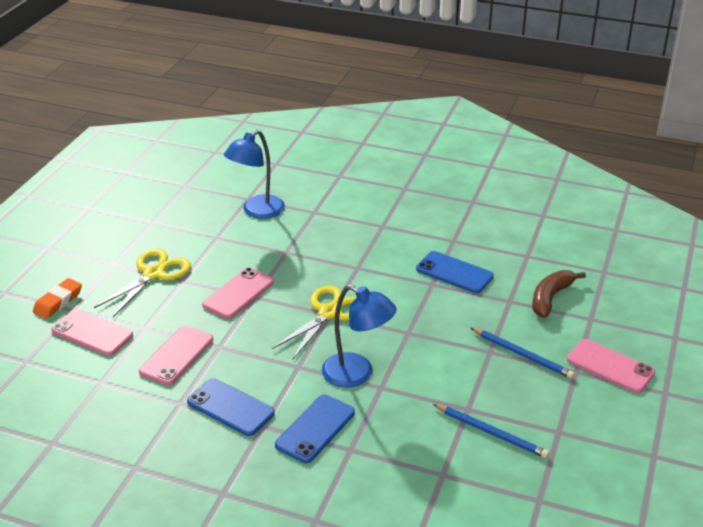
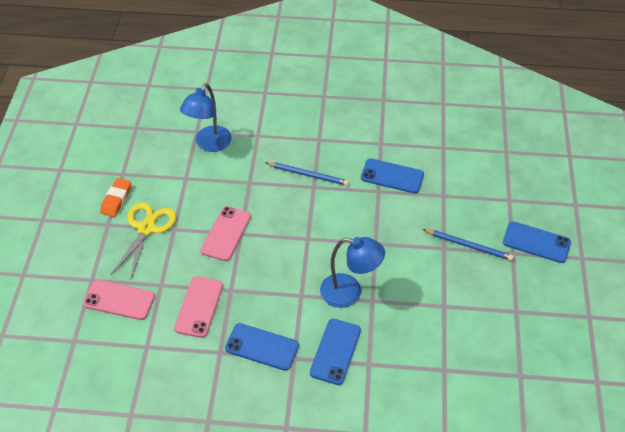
camera: 15 degrees left, 15 degrees up
orange eraser [33,278,82,319] -> orange eraser moved to [100,178,131,217]
yellow scissors [272,285,357,359] -> none
blue pencil [433,404,549,458] -> blue pencil moved to [266,162,349,186]
brown banana [532,270,586,318] -> none
pink phone [567,339,655,393] -> blue phone [503,221,571,263]

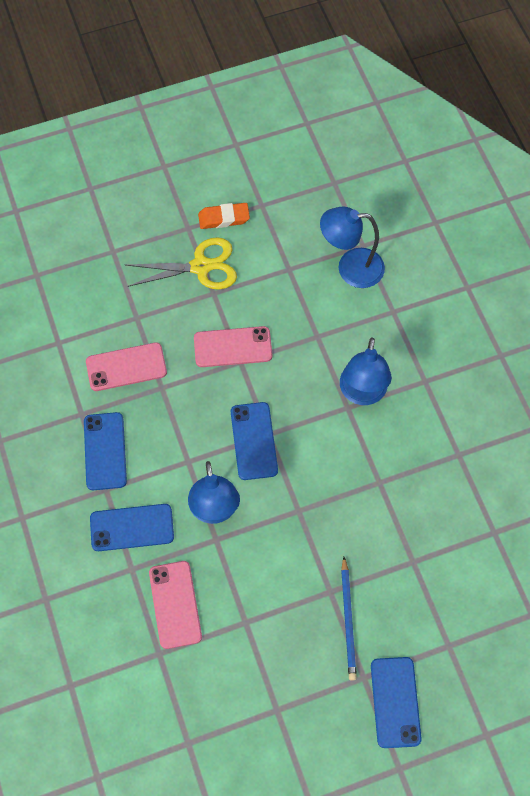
camera: 65 degrees right, 15 degrees up
pink phone [83,280,155,320] -> pink phone moved to [149,561,202,649]
blue pencil [266,162,349,186] -> blue lamp [340,337,392,405]
blue phone [361,158,424,193] -> blue phone moved to [231,402,278,480]

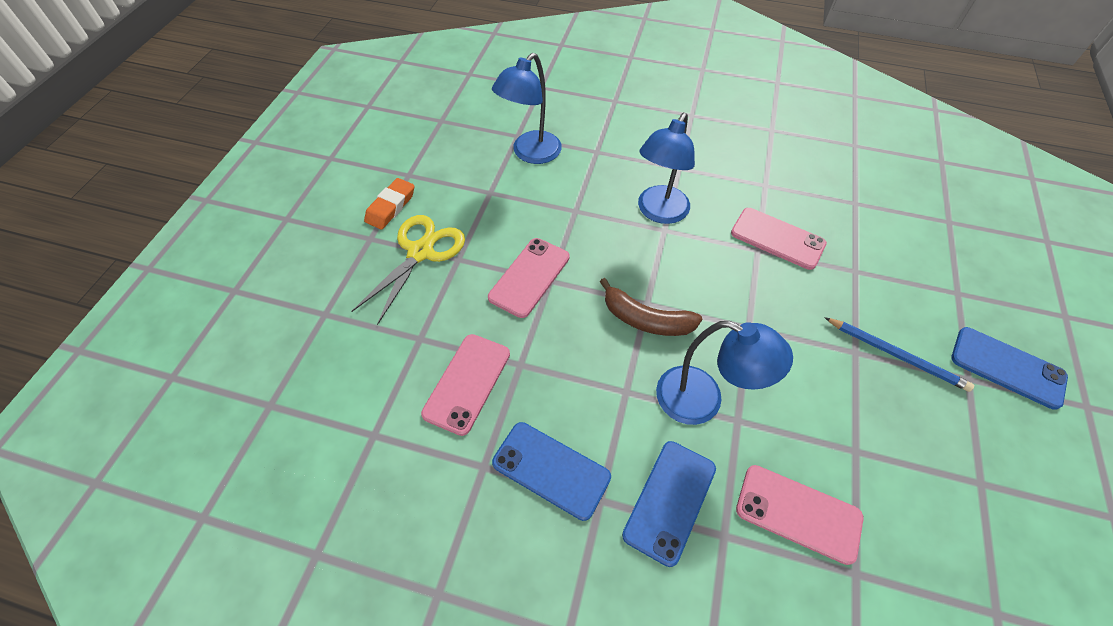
camera: 55 degrees left, 10 degrees down
blue phone [231,402,278,480] -> brown banana [600,278,702,336]
blue lamp [340,337,392,405] -> blue lamp turned 75 degrees clockwise [638,113,695,224]
none -> pink phone [731,208,827,270]

